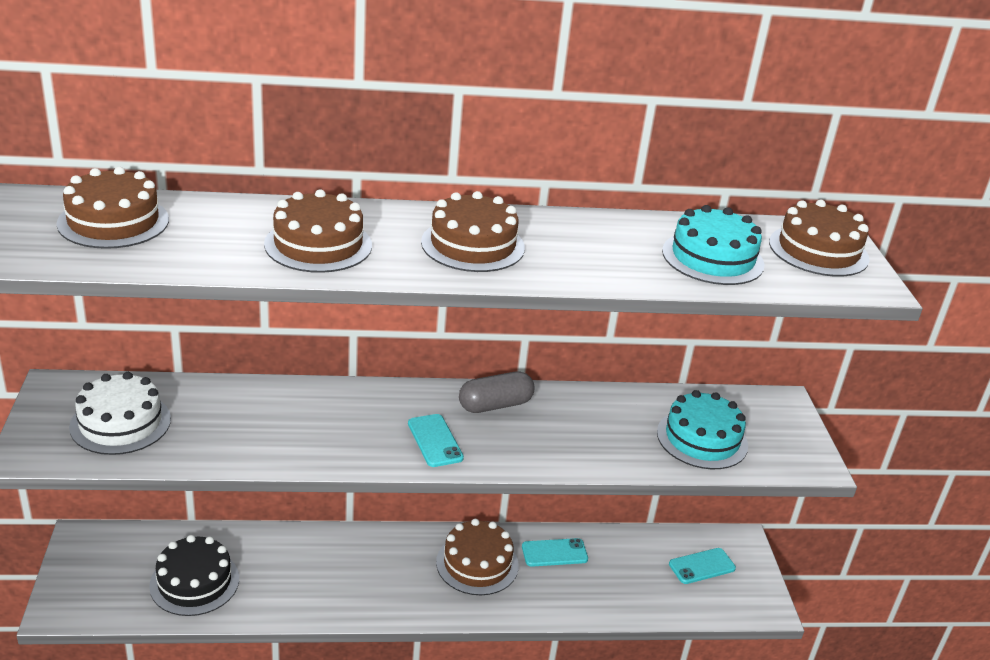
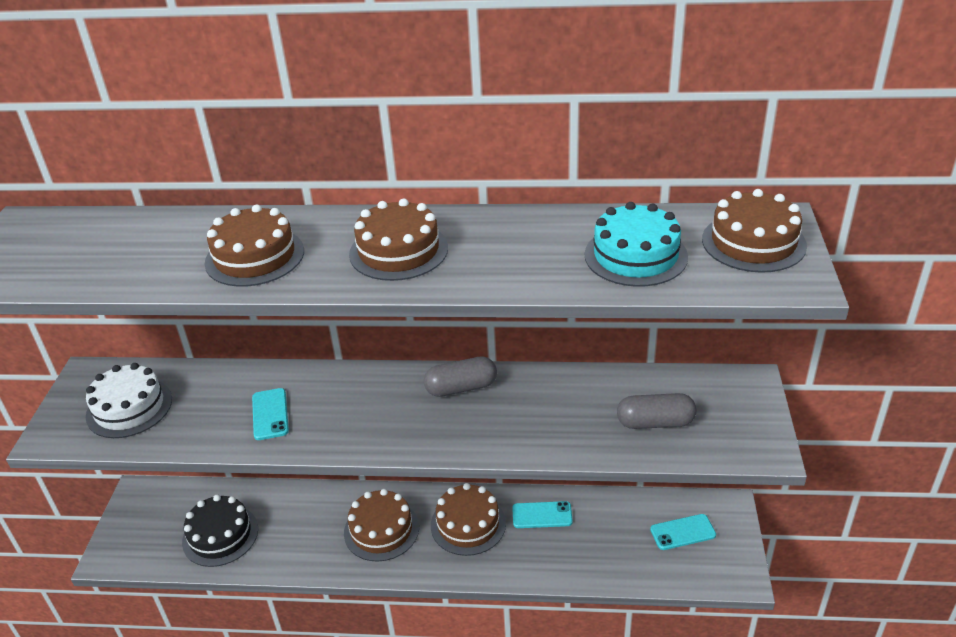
camera: 15 degrees right, 5 degrees up
brown cake [57,167,169,249] -> brown cake moved to [344,489,419,561]
turquoise phone [408,414,464,467] -> turquoise phone moved to [252,388,289,440]
turquoise cake [657,390,748,469] -> grey capsule [617,393,697,429]

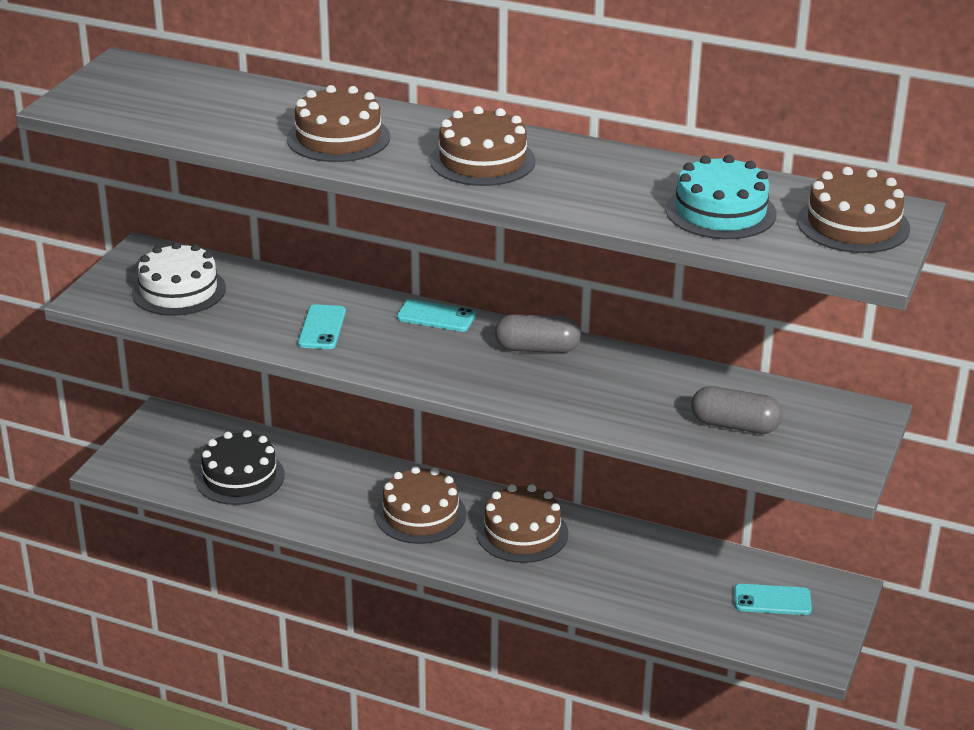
camera: 15 degrees right, 5 degrees down
turquoise phone [512,501,573,528] -> turquoise phone moved to [397,299,476,332]

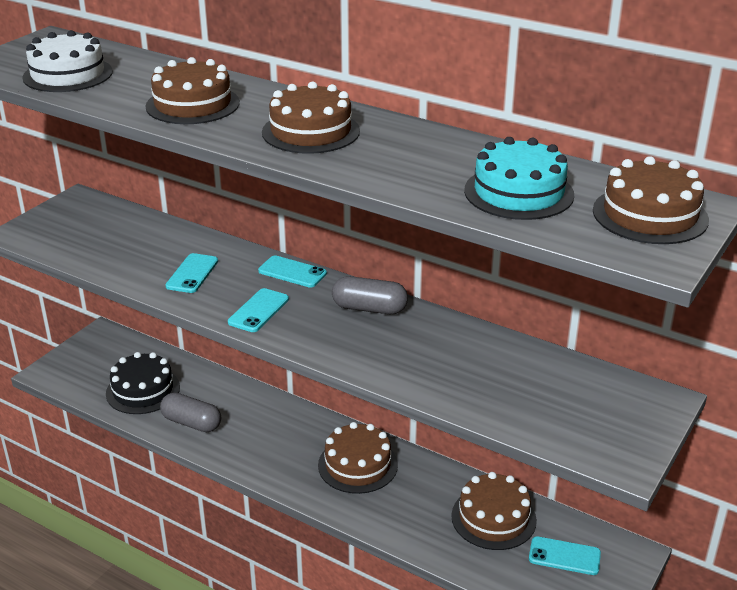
camera: 10 degrees right, 0 degrees up
white cake [132,242,226,316] -> white cake moved to [22,30,113,92]
brown cake [375,466,466,544] -> brown cake moved to [451,472,537,550]
grey capsule [691,386,782,434] -> grey capsule moved to [160,392,221,432]
none -> turquoise phone [228,288,289,332]

